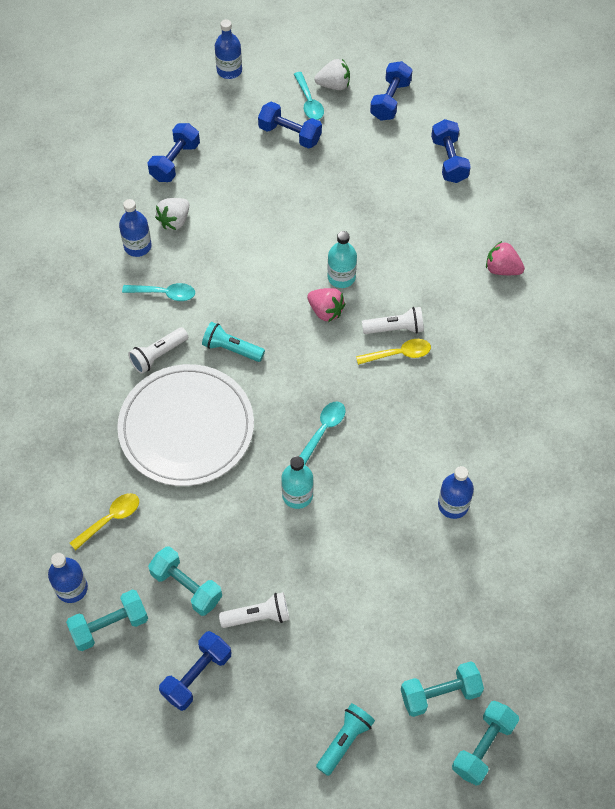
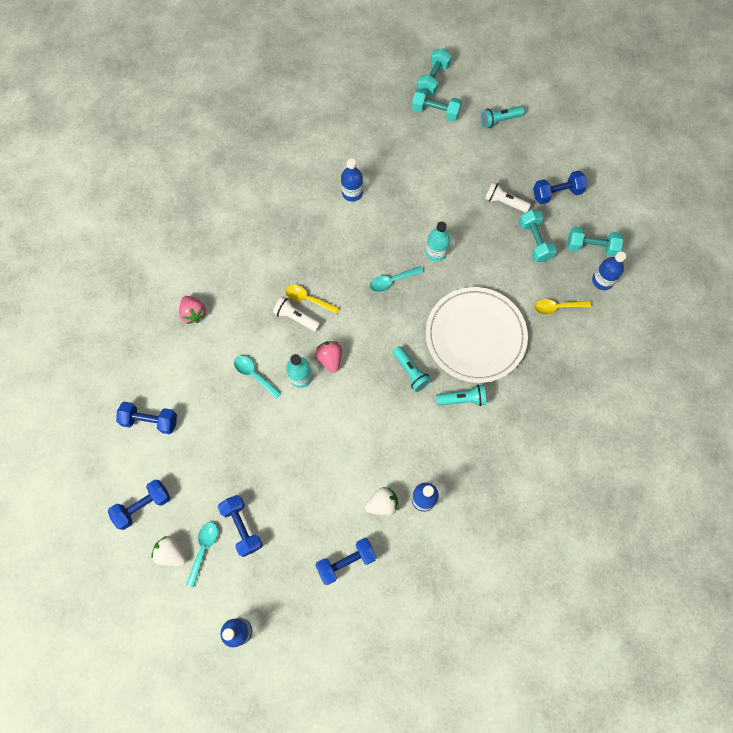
camera: 145 degrees left, 10 degrees up
turquoise spoon [122,283,195,301] -> turquoise spoon moved to [234,356,282,399]
white flashlight [128,327,188,374] -> turquoise flashlight [436,385,486,406]
blue dumbbell [431,119,471,183] -> blue dumbbell turned 75 degrees clockwise [116,402,177,434]
turquoise dumbbell [452,701,519,786] -> turquoise dumbbell turned 45 degrees counterclockwise [417,48,451,96]

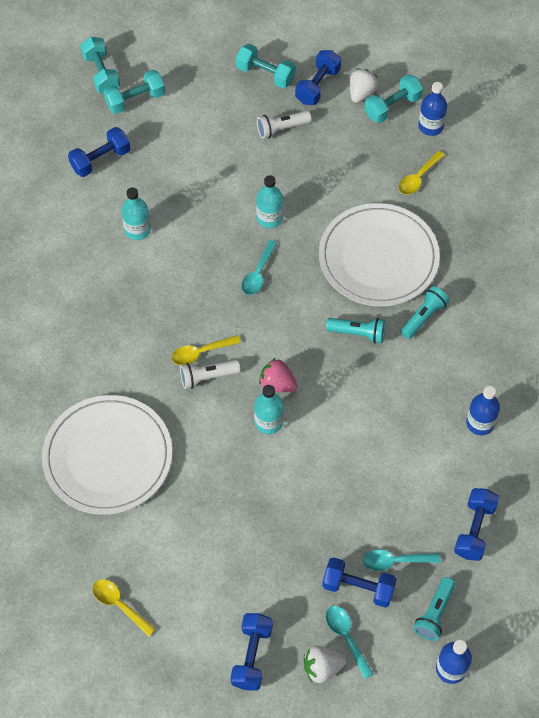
camera: 45 degrees left, 10 degrees down
blue dumbbell [116,402,177,434] -> blue dumbbell moved to [68,127,131,177]
pink strawberry [179,296,206,324] -> white plate [42,395,172,515]
turquoise spoon [234,356,282,399] -> turquoise spoon moved to [363,550,440,571]
blue bottle [341,159,363,202] -> turquoise bottle [121,187,151,240]
white strawberry [365,487,399,516] -> white strawberry moved to [350,69,379,103]
turquoise flashlight [480,106,524,129] -> turquoise flashlight moved to [413,577,456,641]
turquoise dumbbell [519,210,557,262] -> turquoise dumbbell moved to [236,44,296,88]
none -> yellow spoon [93,579,156,637]

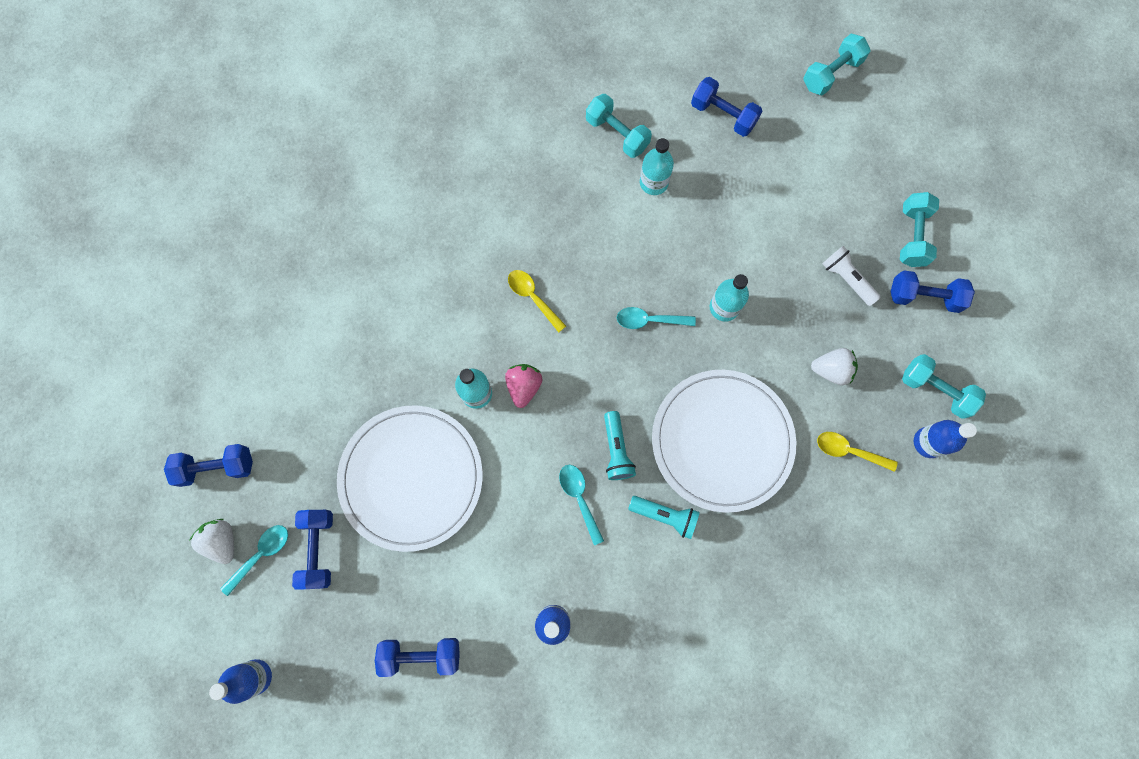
camera: 70 degrees right, 15 degrees up
white plate [42,395,172,515] -> white plate moved to [337,405,483,552]
yellow spoon [93,579,156,637] -> none
turquoise dumbbell [104,70,165,114] -> turquoise dumbbell moved to [586,94,652,158]
white flashlight [180,360,241,389] -> none
white strawberry [350,69,379,103] -> white strawberry moved to [811,348,858,385]
turquoise spoon [363,550,440,571] -> turquoise spoon moved to [559,465,604,545]
turquoise flashlight [413,577,456,641] -> none

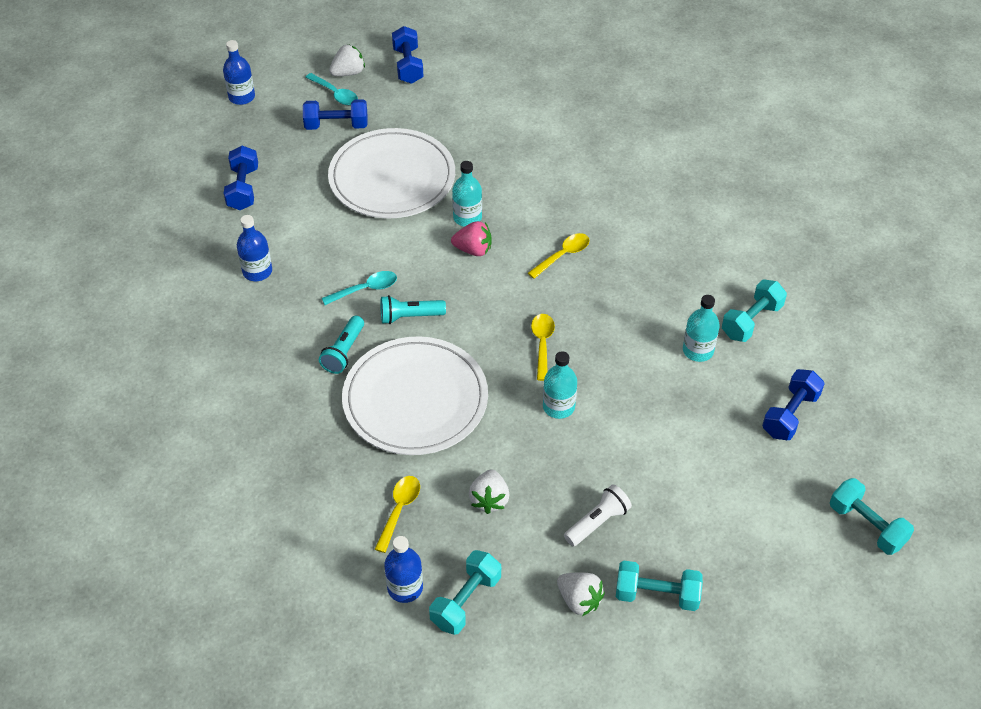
camera: 90 degrees right, 25 degrees down
turquoise spoon [617,307,696,329] -> yellow spoon [531,314,555,381]
blue dumbbell [890,270,975,313] -> white strawberry [557,572,605,616]

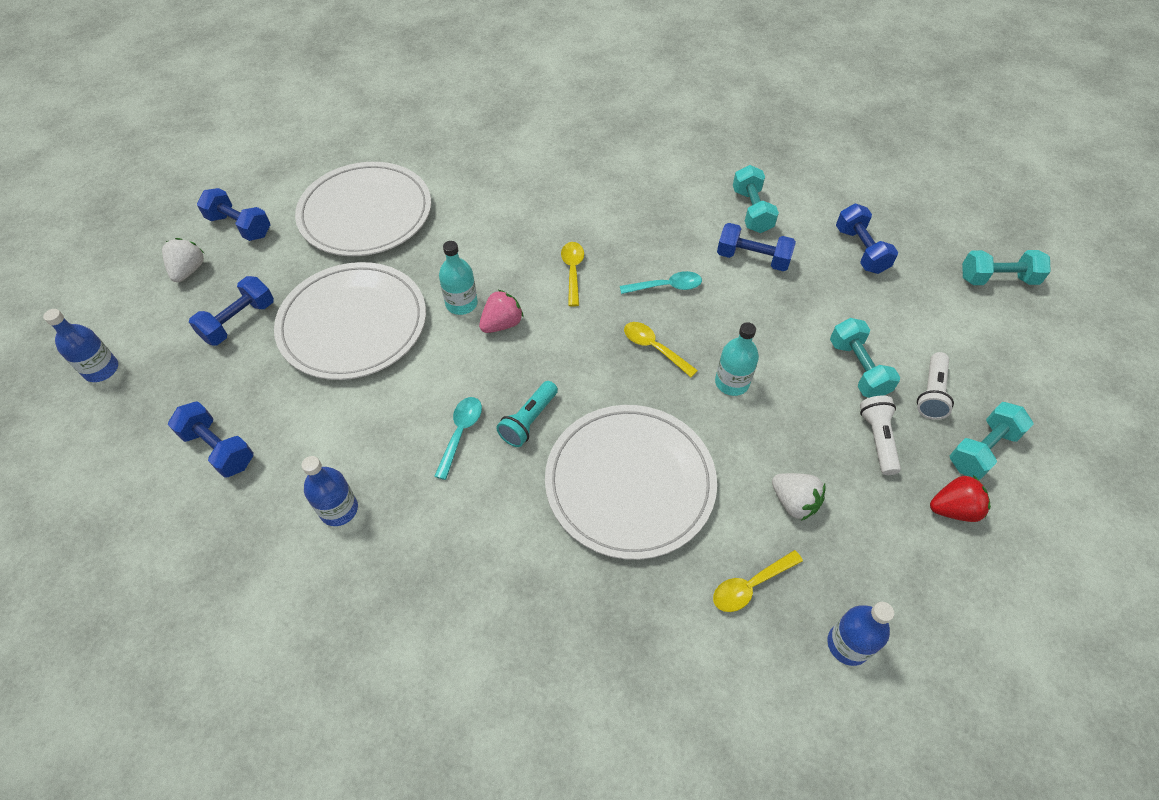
camera: 50 degrees left, 5 degrees up
turquoise spoon [305,73,358,105] -> turquoise spoon moved to [620,271,702,294]
turquoise flashlight [319,316,364,374] -> none
yellow spoon [375,476,420,553] -> yellow spoon turned 90 degrees counterclockwise [713,550,803,612]
turquoise dumbbell [429,550,501,635] -> turquoise dumbbell moved to [830,318,900,398]
white strawberry [557,572,605,616] -> red strawberry [930,475,991,522]
turquoise bottle [683,295,720,362] -> blue dumbbell [717,223,796,271]
none -> white plate [295,162,431,256]
none -> white flashlight [917,352,954,420]

